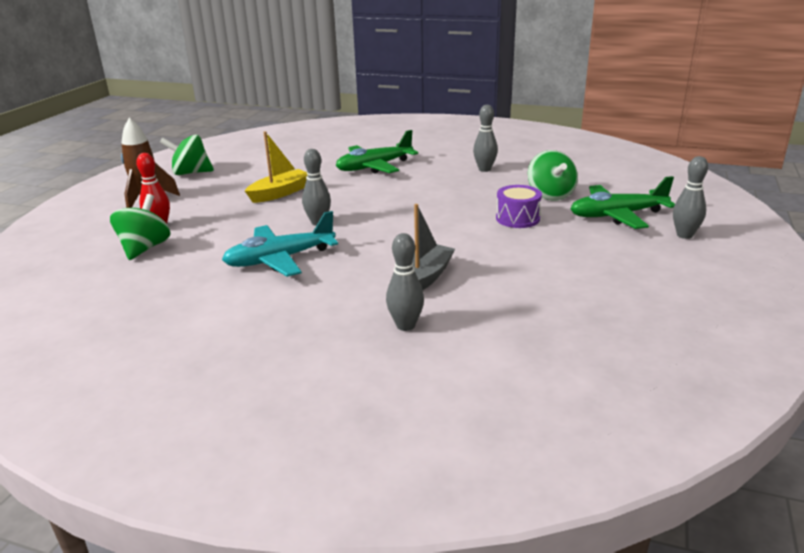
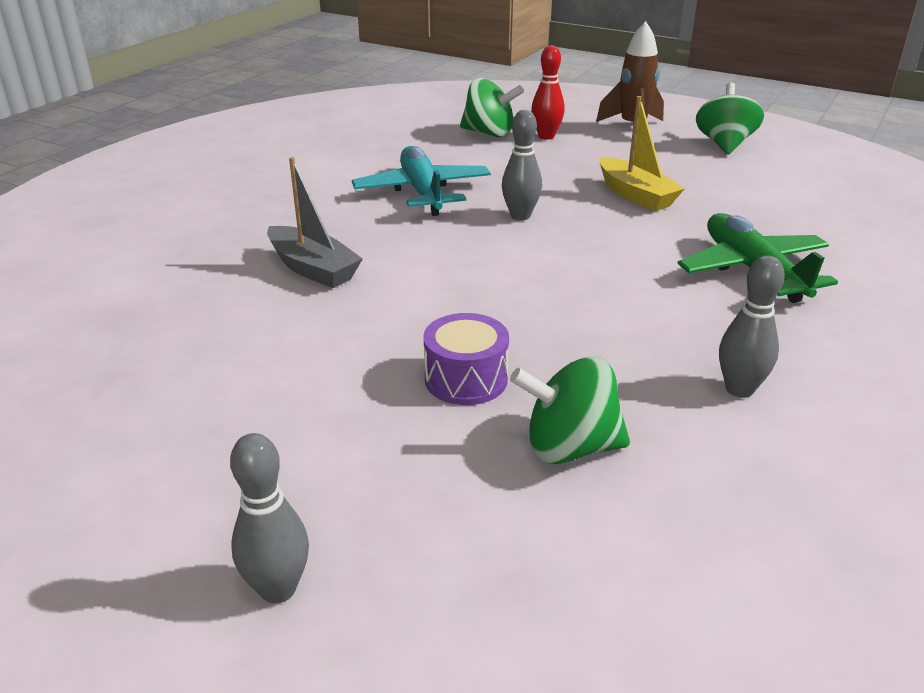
camera: 100 degrees right, 5 degrees up
grey bowling pin [386,233,424,331] -> none
green plane [570,176,675,229] -> none

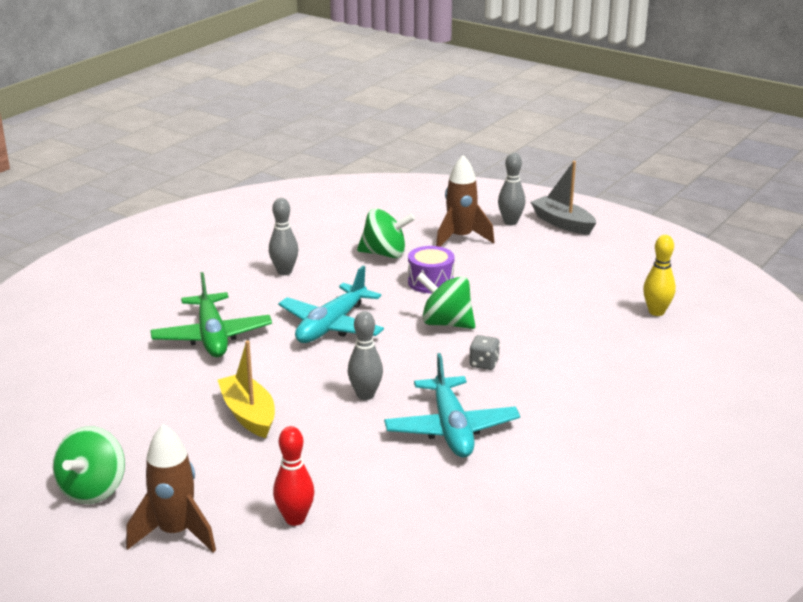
camera: 175 degrees left, 5 degrees down
grey boat [267,157,363,288] -> grey boat moved to [531,161,596,235]
green spinning top [460,78,524,137] -> green spinning top moved to [416,272,475,329]
none -> turquoise plane [278,266,384,343]
none -> brown rocket [436,155,495,247]
none -> grey dice [469,335,500,370]
none -> yellow bowling pin [643,235,676,316]

